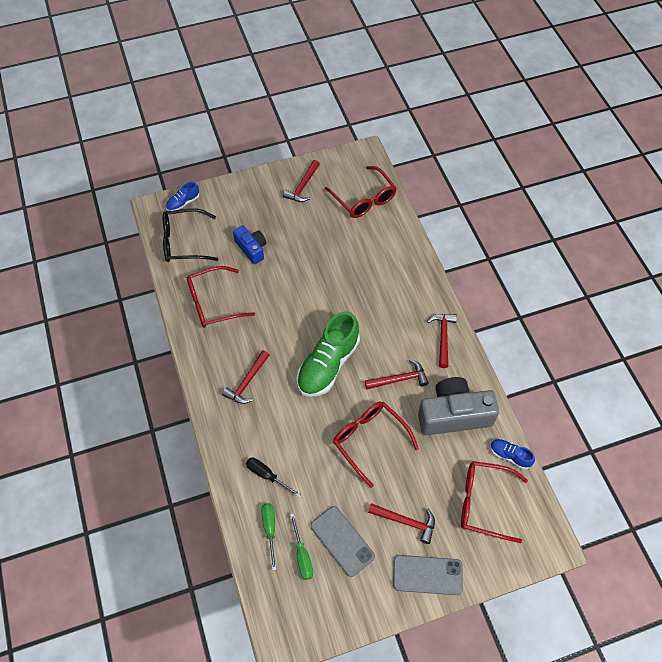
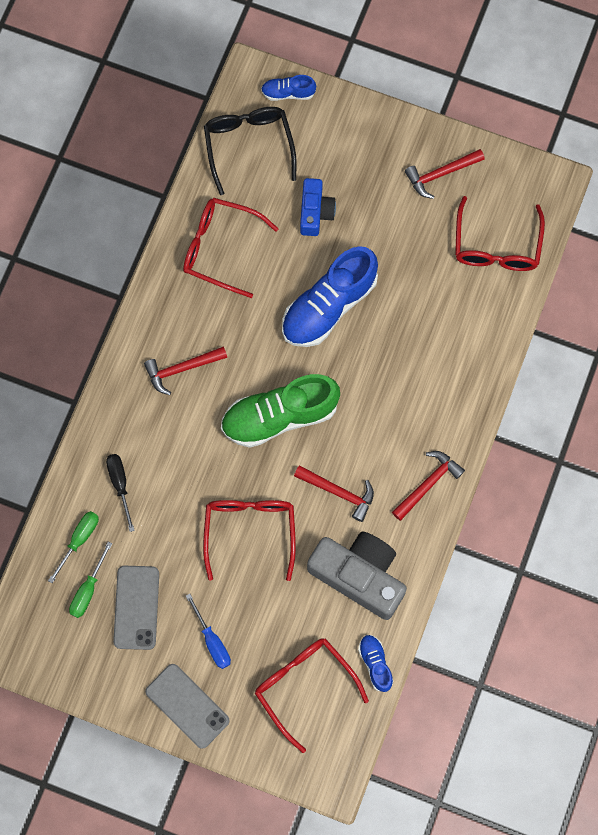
camera: 40 degrees right, 15 degrees up
black glasses [163,208,219,262] -> black glasses turned 45 degrees clockwise [204,107,296,195]
red hammer [368,503,435,544] -> blue screwdriver [186,594,231,669]
none -> blue shoe [282,246,378,347]

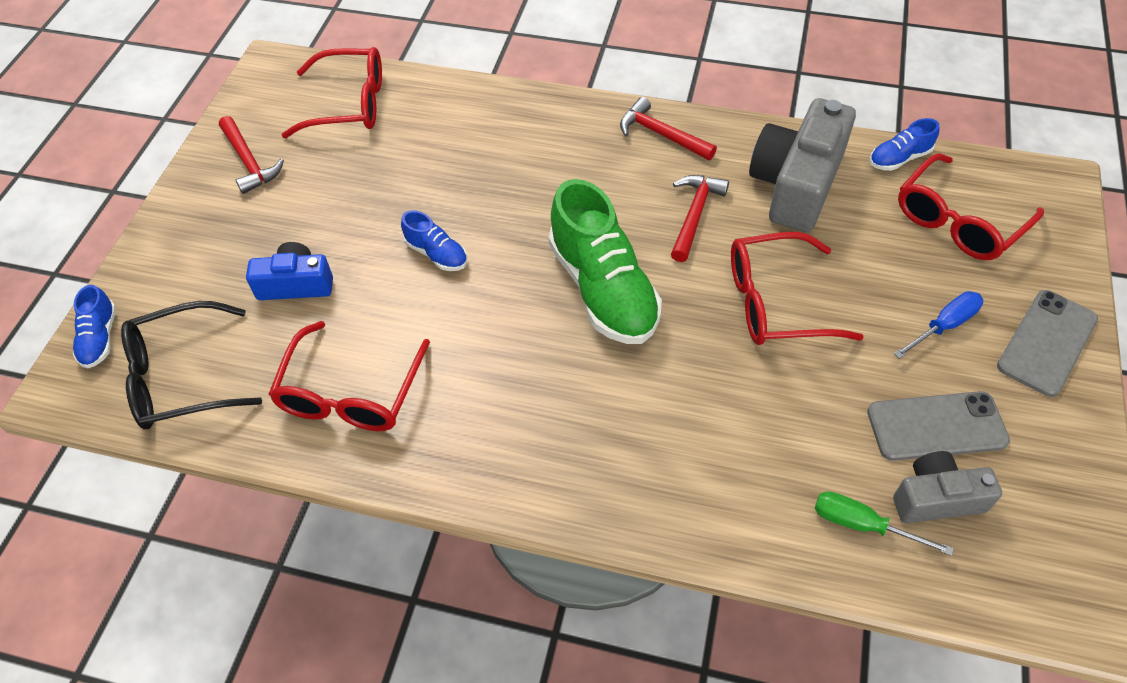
camera: 95 degrees left, 20 degrees down
green screwdriver [69,542,112,618] -> grey camera [893,451,1002,523]
black screwdriver [106,454,135,532] -> none
red hammer [144,346,227,395] -> none
blue shoe [282,246,378,347] -> blue shoe [401,210,467,271], size x0.47

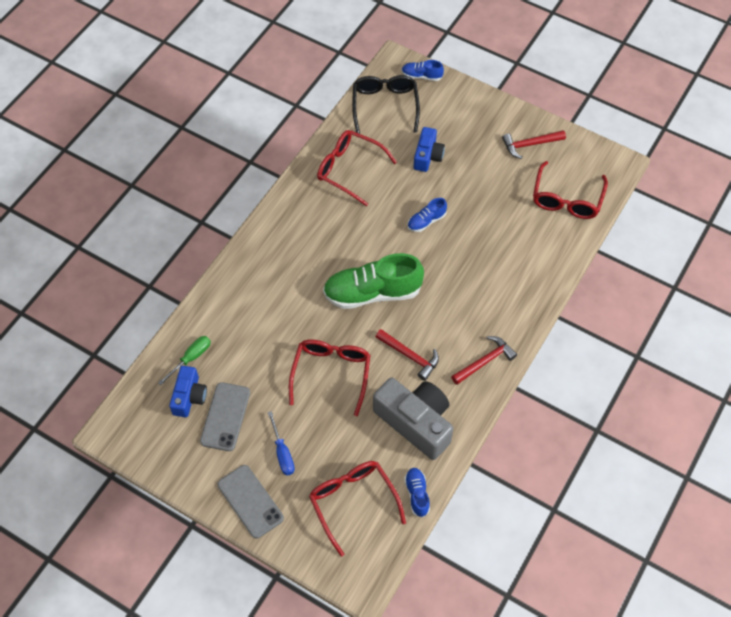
camera: 105 degrees right, 5 degrees up
grey camera [893,451,1002,523] -> blue camera [169,366,207,417]

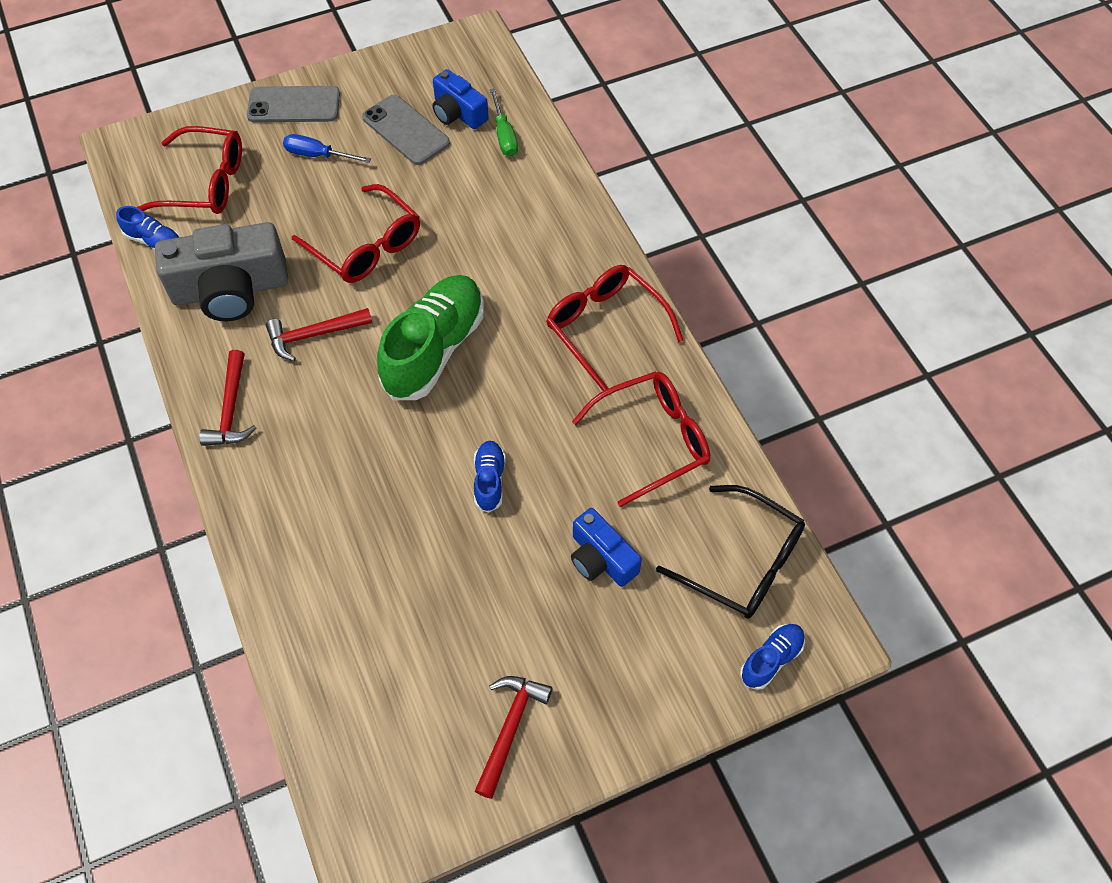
camera: 125 degrees right, 0 degrees up
red glasses [533,161,608,219] -> red glasses moved to [546,265,684,391]

